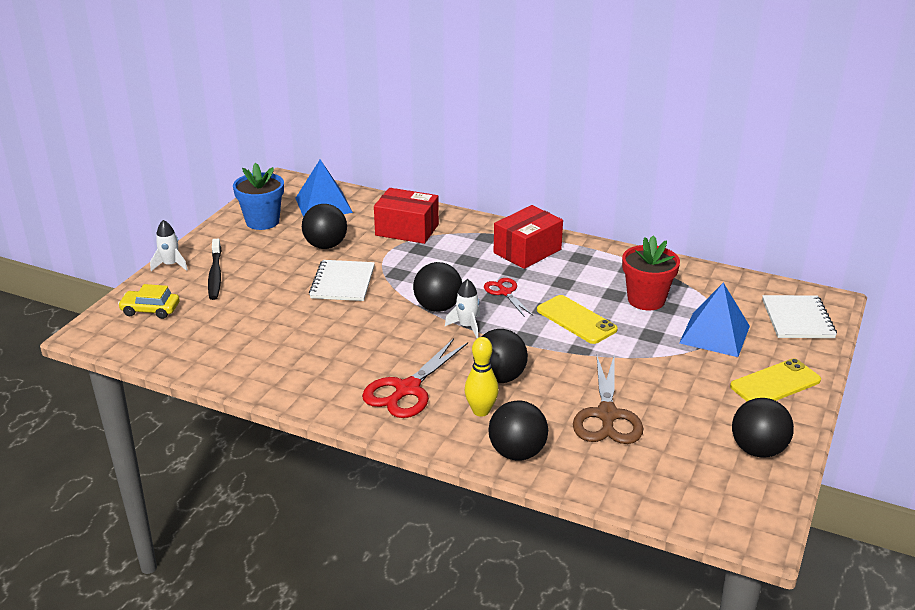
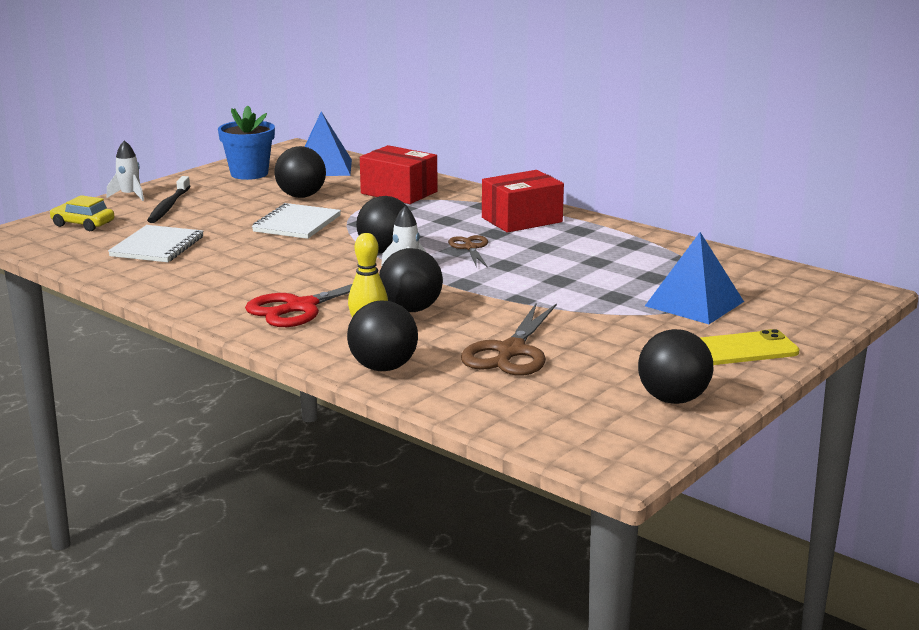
camera: 15 degrees right, 10 degrees down
red scissors [484,278,533,317] -> brown scissors [448,235,488,268]
yellow phone [537,295,618,344] -> none
red flower pot [622,235,680,310] -> none
white notebook [762,295,837,338] -> white notebook moved to [108,225,204,262]

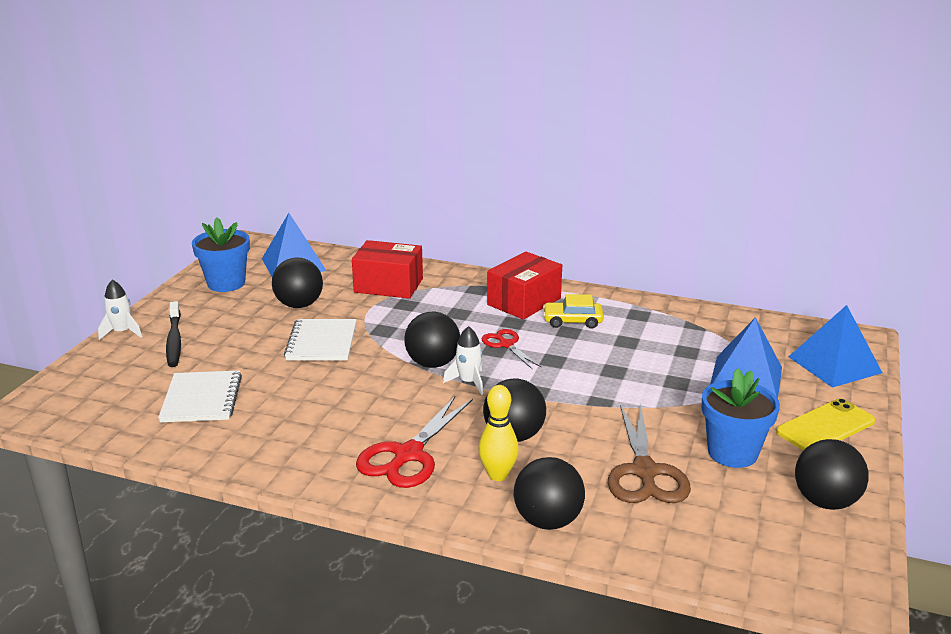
camera: 20 degrees left, 5 degrees up
yellow car [50,195,114,231] -> yellow car moved to [543,294,604,329]
brown scissors [448,235,488,268] -> red scissors [481,329,542,369]
none -> blue flower pot [702,368,780,468]
none -> blue pyramid [788,305,882,388]

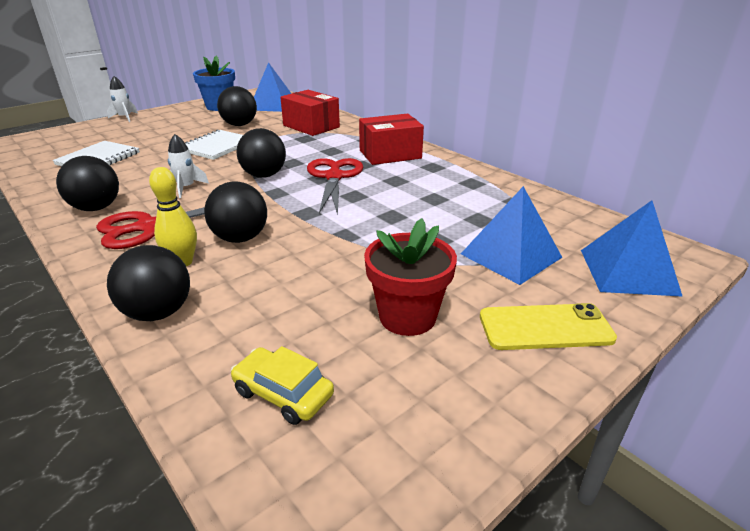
camera: 30 degrees right, 5 degrees up
black toothbrush [166,301,181,367] -> none
white rocket [443,326,483,395] -> white rocket moved to [168,134,209,198]
red scissors [481,329,542,369] -> red scissors [307,158,363,215], size x1.71
yellow car [543,294,604,329] -> yellow car moved to [231,346,334,425]
brown scissors [608,403,691,503] -> none
blue flower pot [702,368,780,468] -> red flower pot [364,218,457,336]
black ball [795,439,869,510] -> black ball moved to [56,156,119,211]

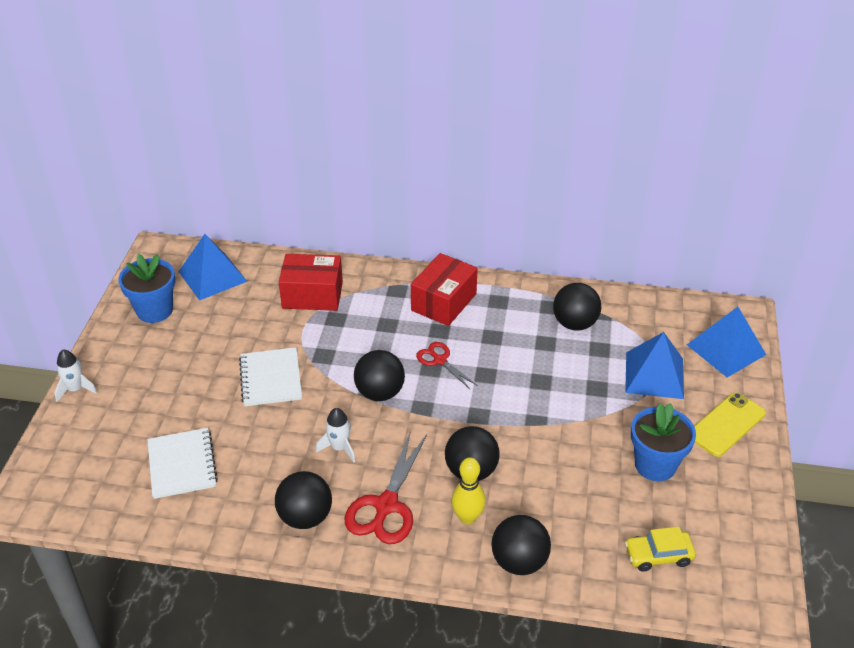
camera: 40 degrees left, 10 degrees up
black ball [217,86,257,126] -> black ball moved to [553,283,601,330]
red scissors [307,158,363,215] -> red scissors [416,342,478,389], size x0.58
red flower pot [364,218,457,336] -> blue flower pot [631,403,696,481]

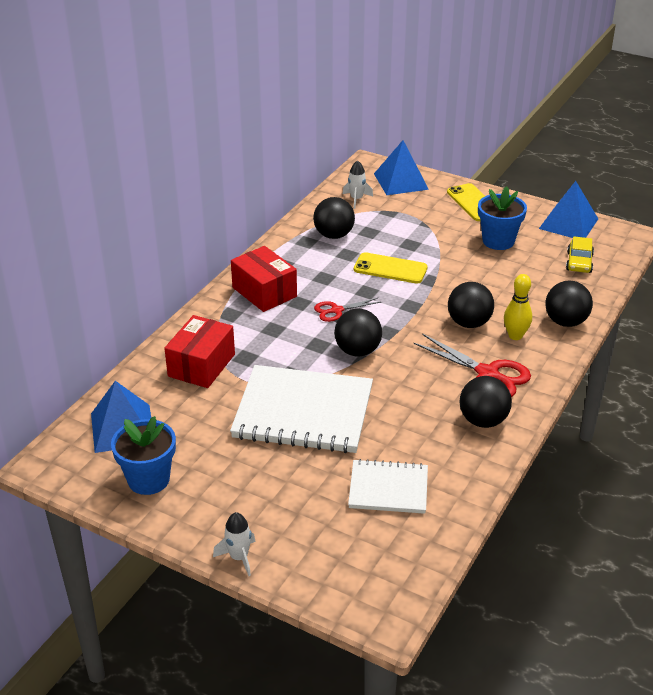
camera: 70 degrees left, 5 degrees down
white notebook [239,347,302,406] -> white notebook [230,365,373,453], size x1.77
white rocket [316,408,355,462] -> white rocket moved to [343,160,373,209]
blue pyramid [625,332,684,399] -> blue pyramid moved to [539,181,598,238]
none -> yellow phone [354,252,428,284]

